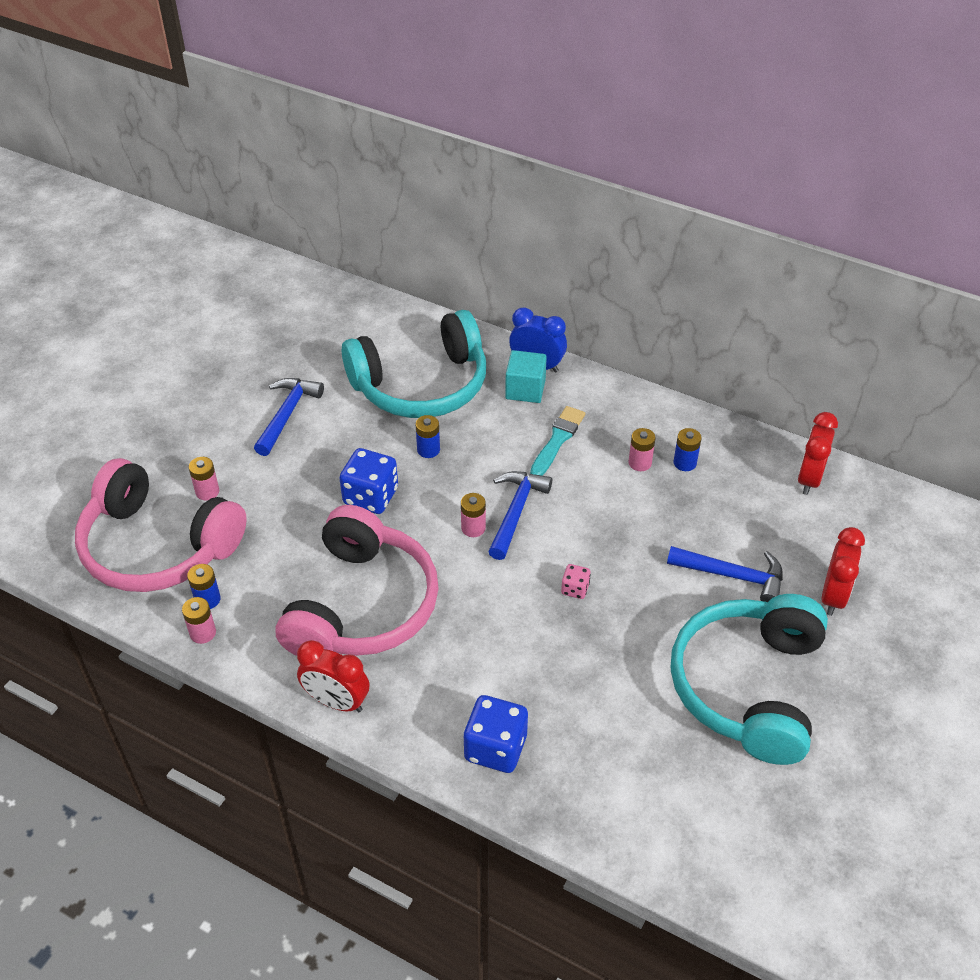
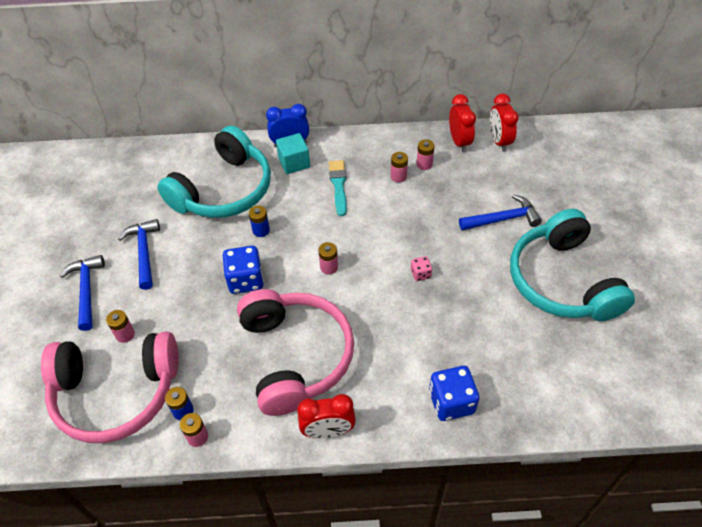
camera: 30 degrees left, 5 degrees up
blue hammer [488,471,552,560] -> blue hammer moved to [60,255,105,331]
blue battery [673,428,702,471] -> pink battery [416,140,435,170]
red clock [822,527,865,616] -> red clock moved to [449,94,476,152]

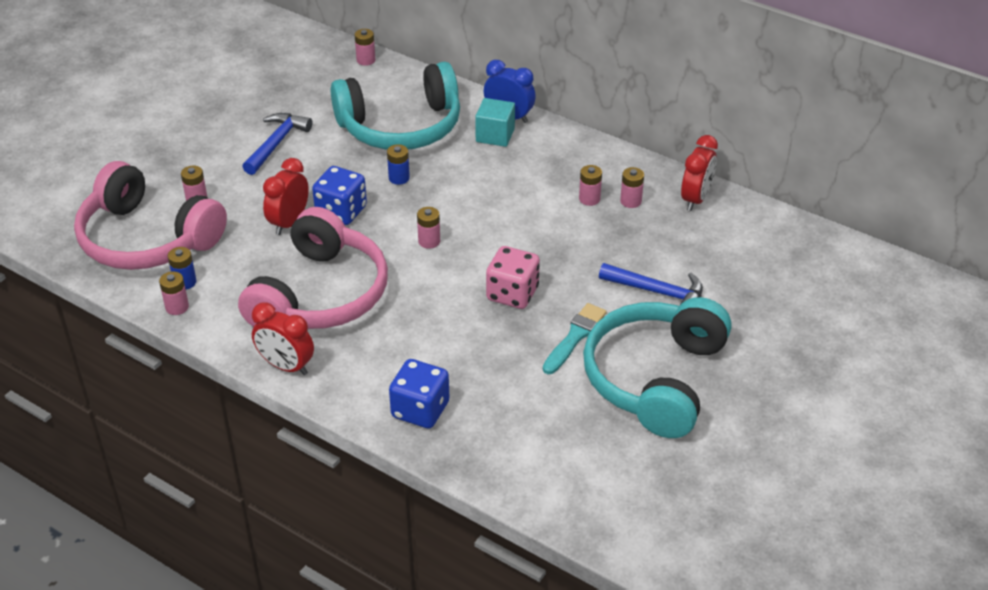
camera: 35 degrees right, 10 degrees down
blue hammer [60,255,105,331] -> none
turquoise brush [329,160,347,216] -> turquoise brush moved to [543,303,607,374]
pink dice [411,256,432,281] -> pink dice [486,246,540,309], size x1.96
red clock [490,94,518,152] -> red clock moved to [263,158,309,235]
none -> pink battery [354,29,376,66]

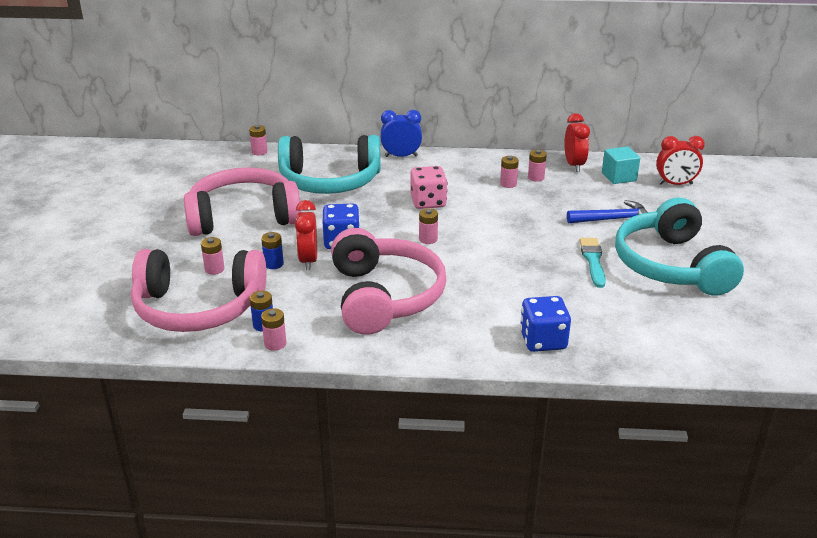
camera: 30 degrees left, 10 degrees down
blue hammer [242,113,312,175] -> pink headphones [184,167,301,236]
red clock [252,302,314,375] -> red clock moved to [656,136,705,185]
turquoise headphones [331,62,460,150] -> turquoise headphones turned 45 degrees clockwise [278,135,381,194]
blue battery [387,144,410,185] -> blue battery moved to [261,232,284,269]
turquoise cube [475,98,515,147] -> turquoise cube moved to [602,146,640,184]
pink dice [486,246,540,309] -> pink dice moved to [410,166,447,209]

